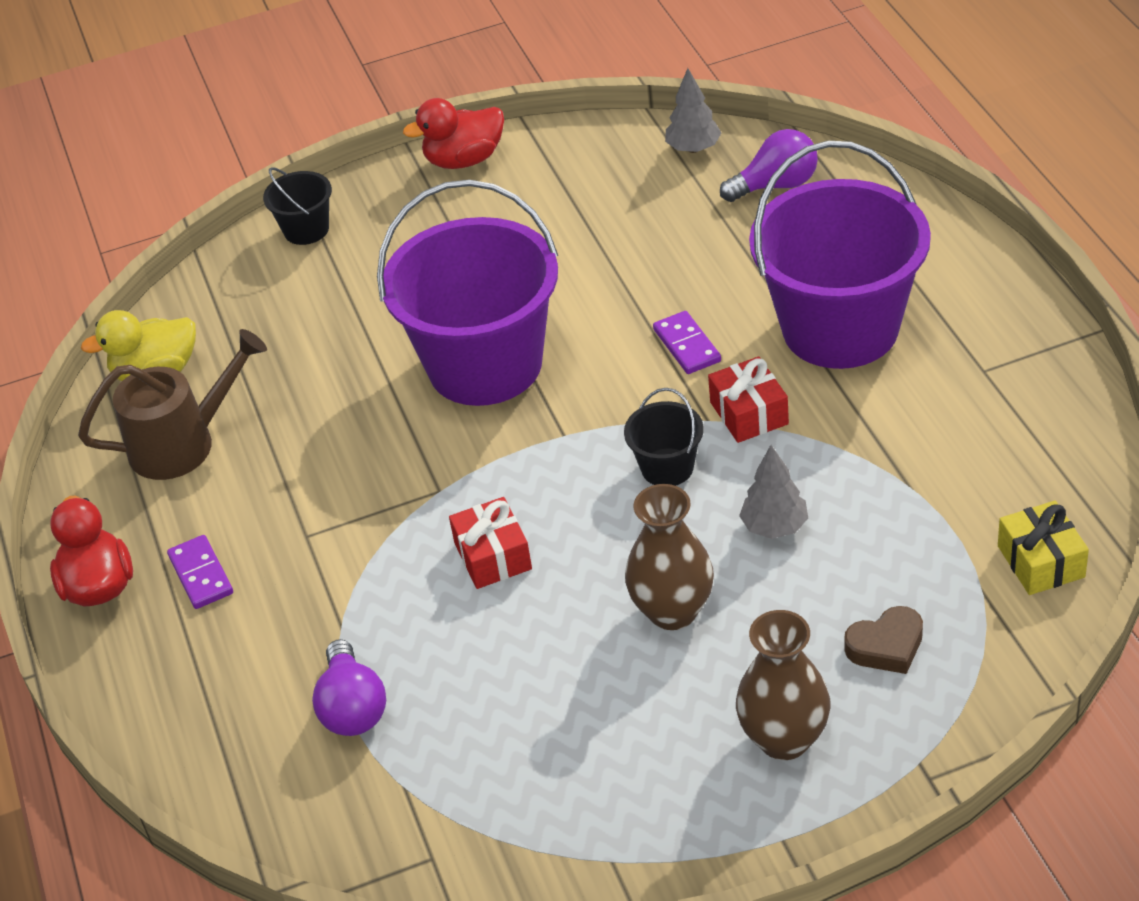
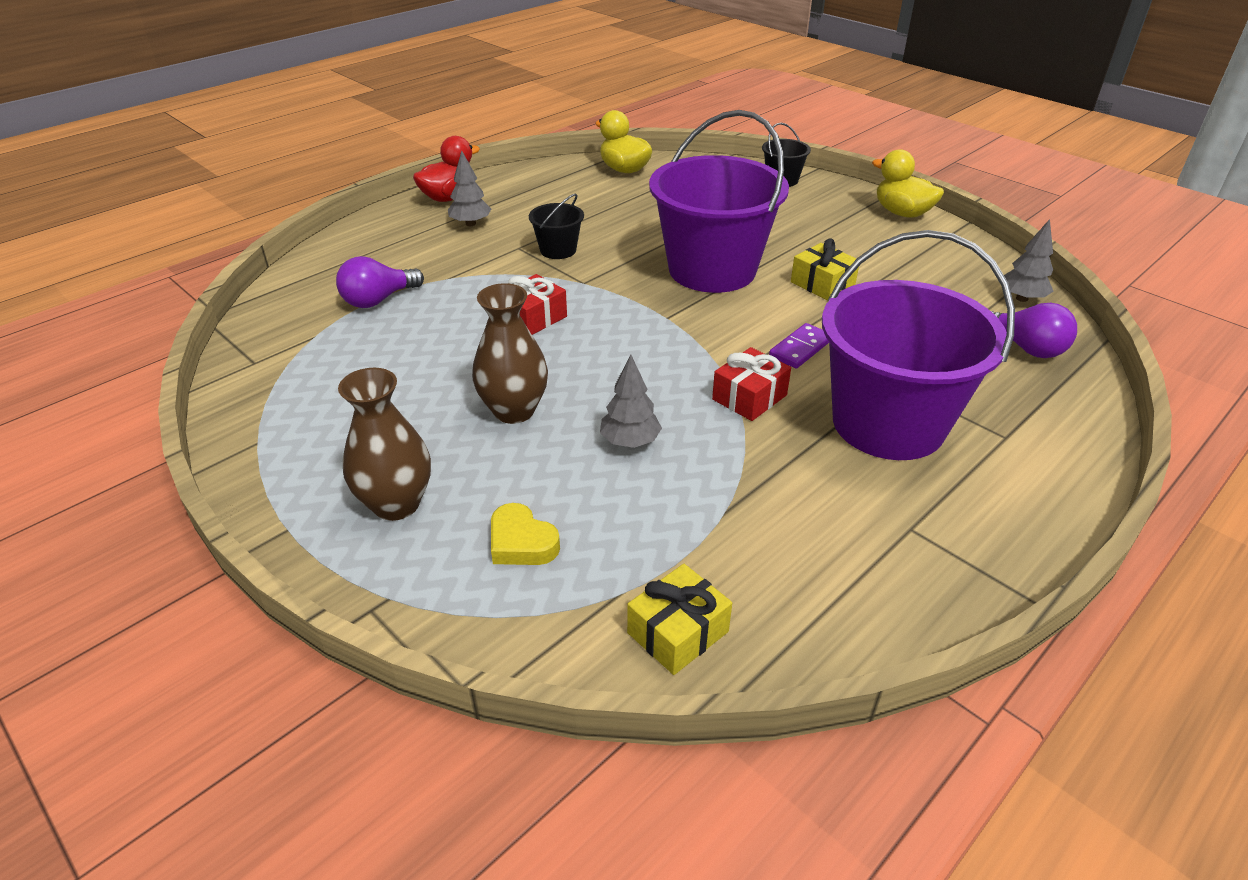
camera: 60 degrees right, 5 degrees down
brown watering can [78,329,267,480] -> none
purple domino [167,535,233,609] -> grey tree [448,151,491,226]
red duck [403,98,504,169] -> yellow duck [872,149,944,218]
black bucket [624,388,704,486] -> black bucket moved to [529,193,584,259]
brown heart [844,606,923,674] -> yellow heart [491,503,560,565]
none -> yellow gift [791,238,859,300]

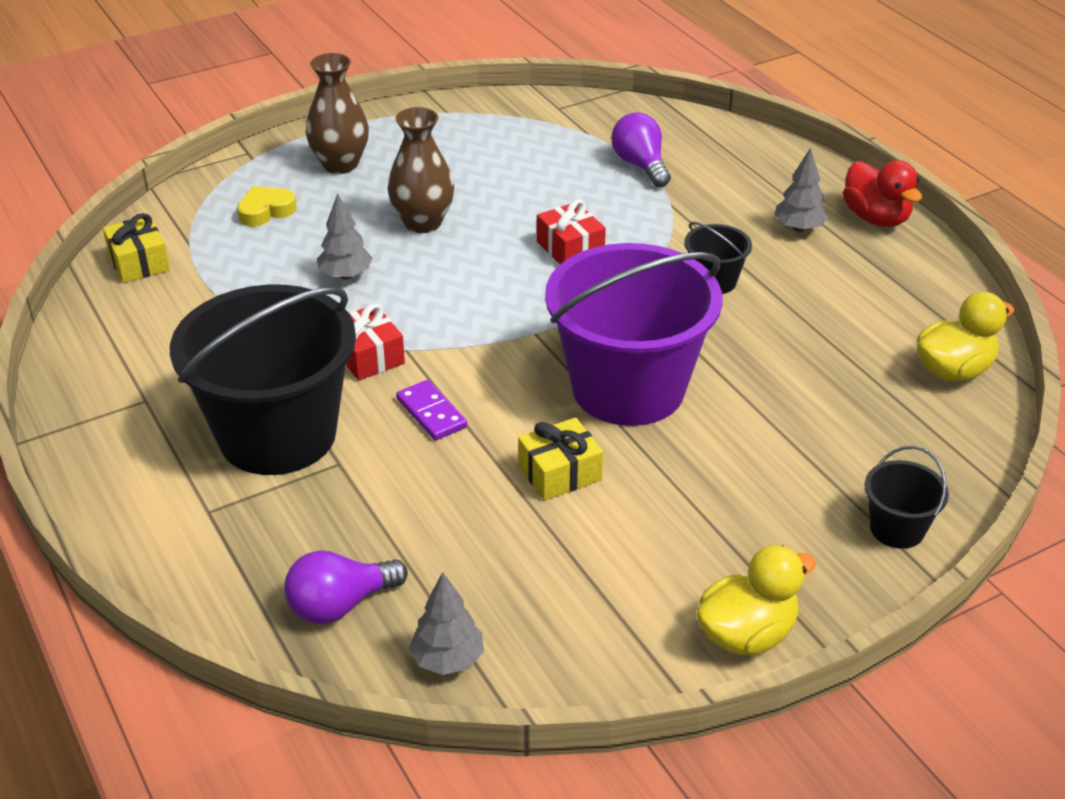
camera: 105 degrees right, 0 degrees up
purple bucket [822,230,1015,460] -> black bucket [170,285,356,475]

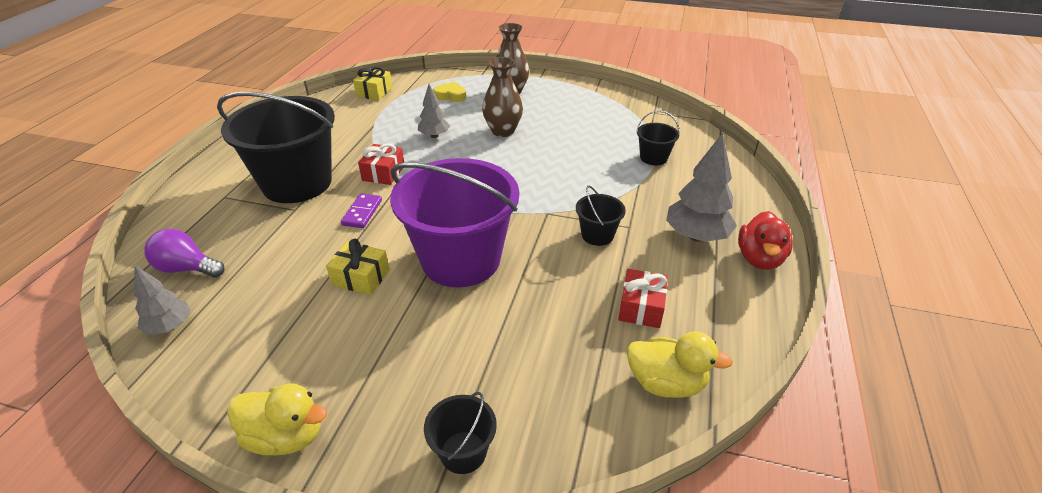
camera: 45 degrees right, 0 degrees up
red gift [537,199,606,264] -> red gift moved to [618,269,668,328]
purple light bulb [611,112,671,187] -> black bucket [636,110,680,165]
grey tree [775,148,828,232] -> grey tree [666,133,737,242], size x1.66

